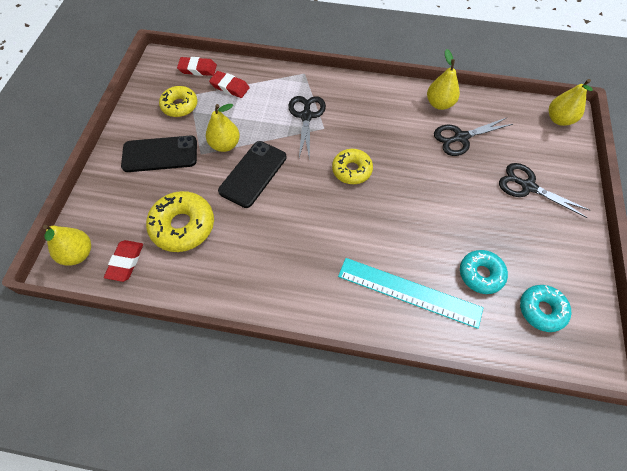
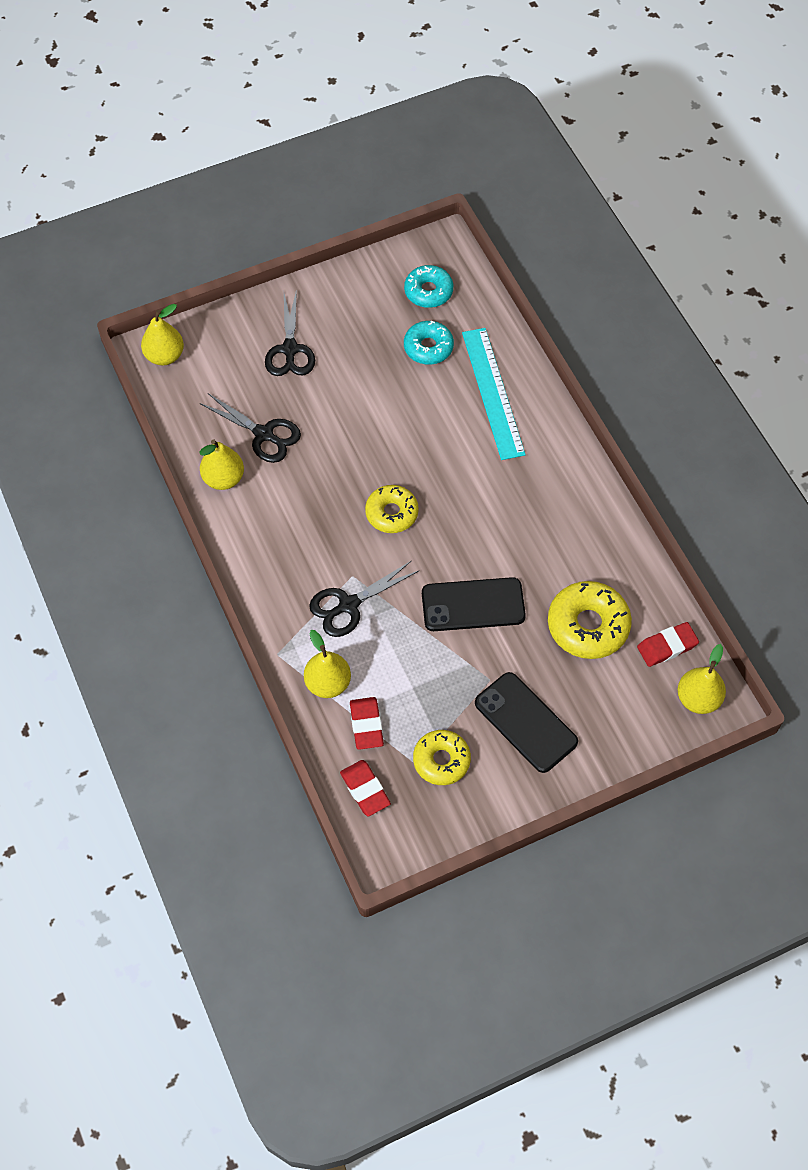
camera: 125 degrees left, 0 degrees up
yellow pear [206,104,240,152] -> yellow pear moved to [304,630,351,698]

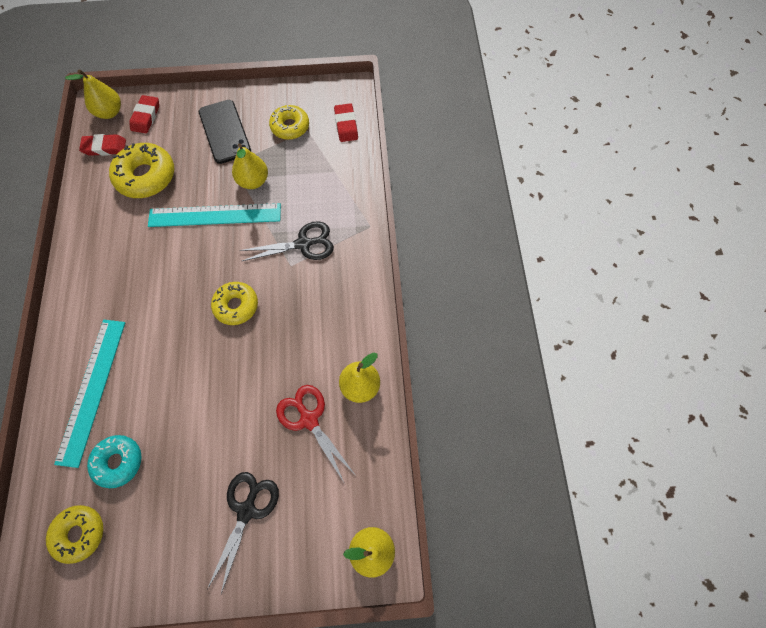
camera: 160 degrees left, 5 degrees up
black scissors [200,393,301,463] -> red scissors [276,385,354,484]
yellow pear [304,630,351,698] -> yellow pear moved to [232,143,268,189]
red eraser [350,697,384,750] -> red eraser moved to [129,95,159,133]
turquoise donut [404,265,453,308] -> yellow donut [46,505,103,564]
black phone [422,577,526,631] -> turquoise ruler [148,203,281,227]

